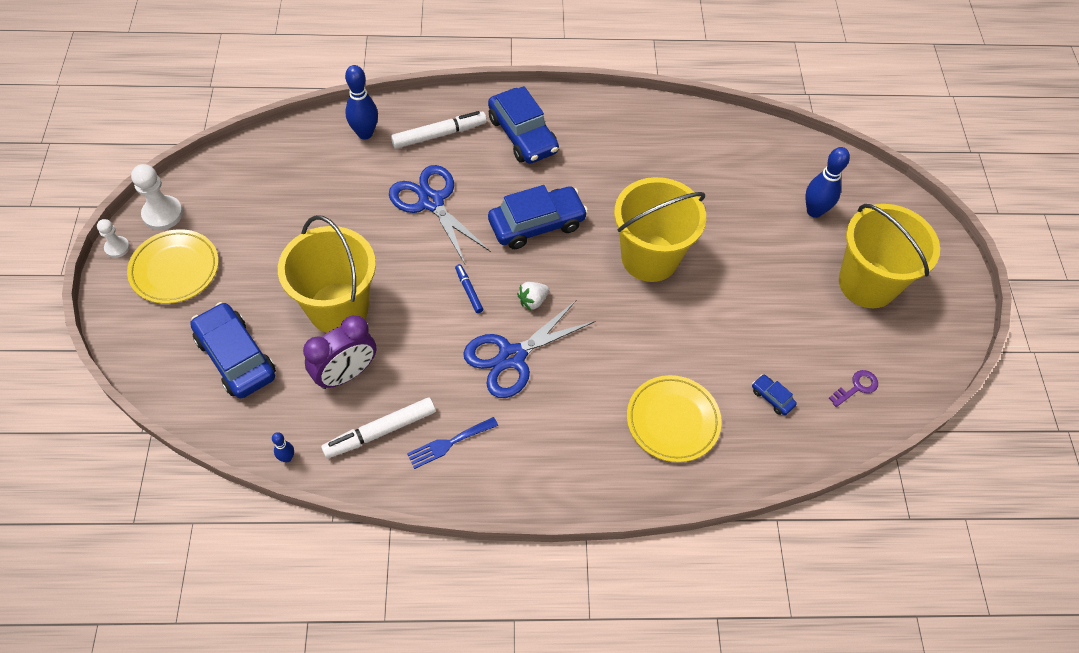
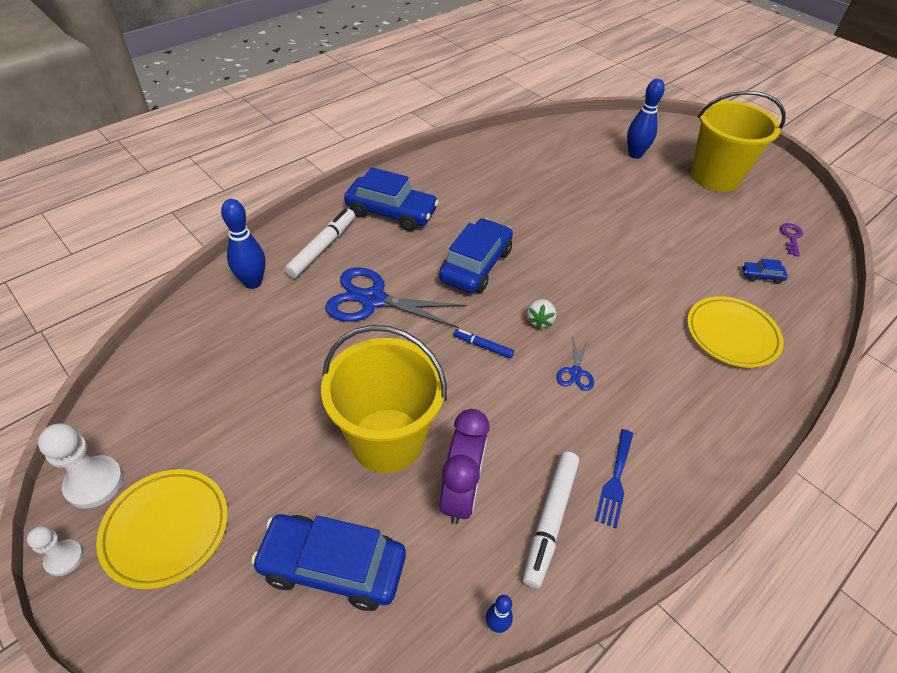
camera: 40 degrees left, 10 degrees down
blue scissors [463,301,596,398] -> blue scissors [556,338,594,391], size x0.47
yellow bucket [614,177,706,282] -> none

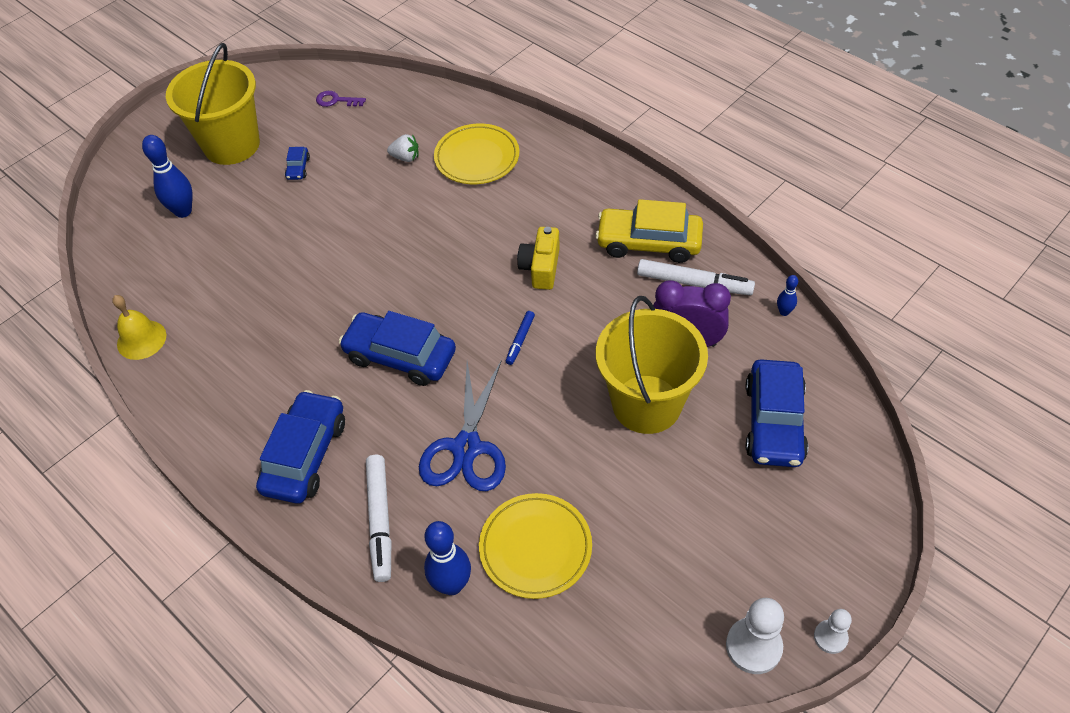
camera: 90 degrees left, 5 degrees up
yellow plate [96,469,228,589] -> yellow plate moved to [479,493,592,599]
white marker [285,209,355,278] -> white marker turned 120 degrees counterclockwise [366,455,391,582]
white strawberry [526,299,556,329] -> white strawberry moved to [387,134,419,162]
blue scissors [556,338,594,391] -> yellow camera [517,227,560,290]
blue fork [595,429,633,528] -> yellow car [595,199,703,263]
blue car [742,259,788,284] -> blue car moved to [285,147,310,180]
none -> yellow bell [112,295,166,360]

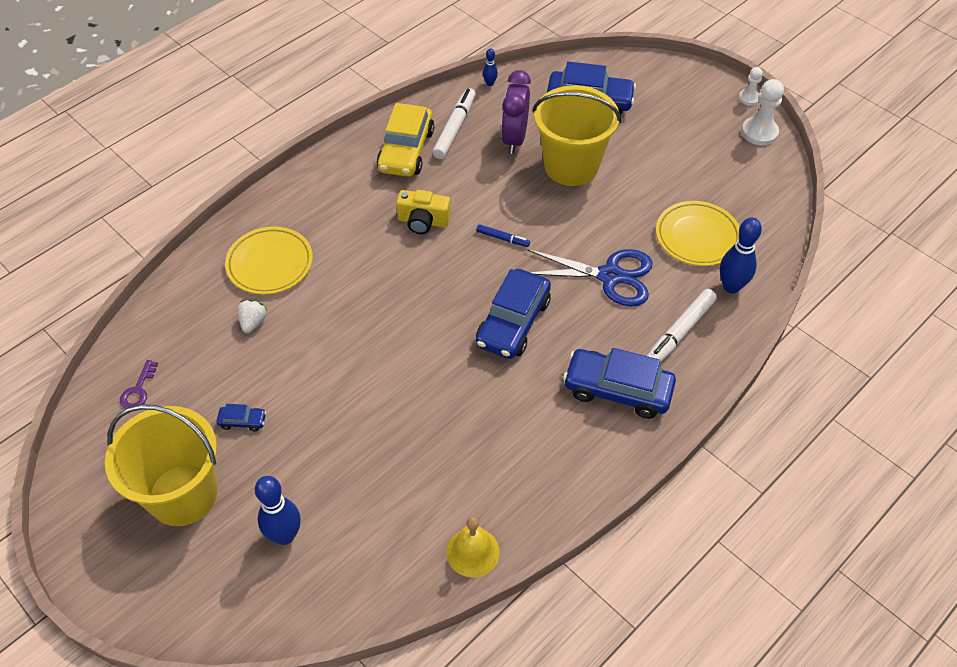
camera: 90 degrees left, 0 degrees up
white marker [366,455,391,582] -> white marker turned 135 degrees clockwise [647,289,717,363]

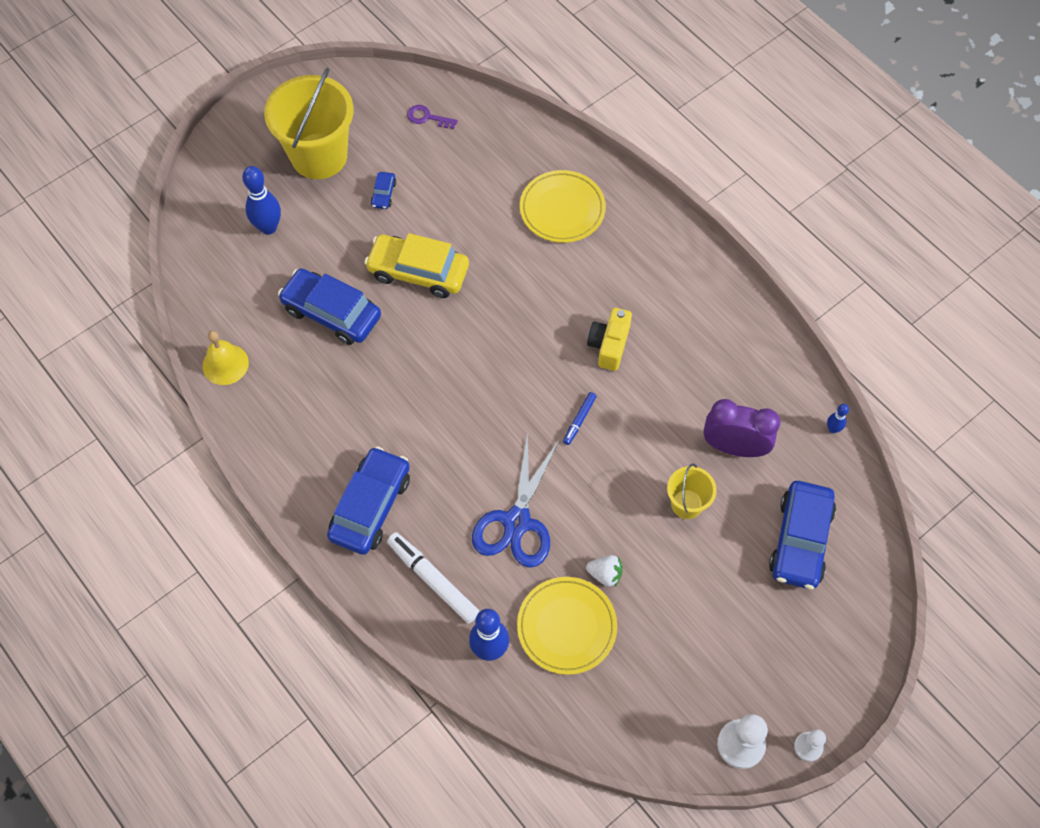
camera: 95 degrees right, 10 degrees up
white strawberry [237,300,267,333] -> white strawberry moved to [586,555,623,588]
yellow car [377,103,434,177] -> yellow car moved to [365,233,469,298]
white marker [432,88,476,159] -> none
blue car [476,269,551,359] -> blue car moved to [278,268,381,345]
yellow bucket [532,85,621,186] -> yellow bucket [667,463,717,519], size x0.50

